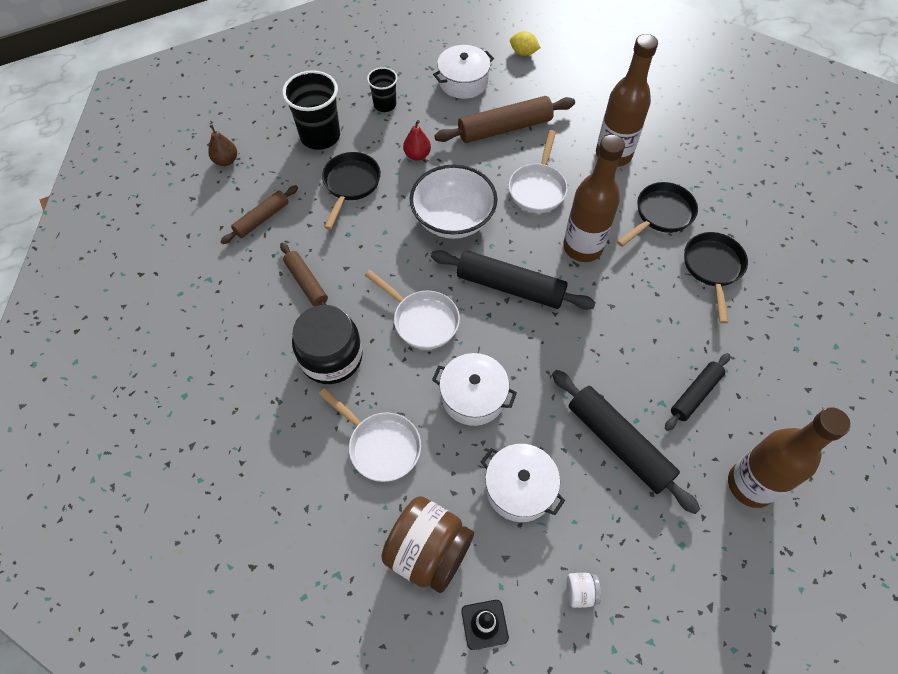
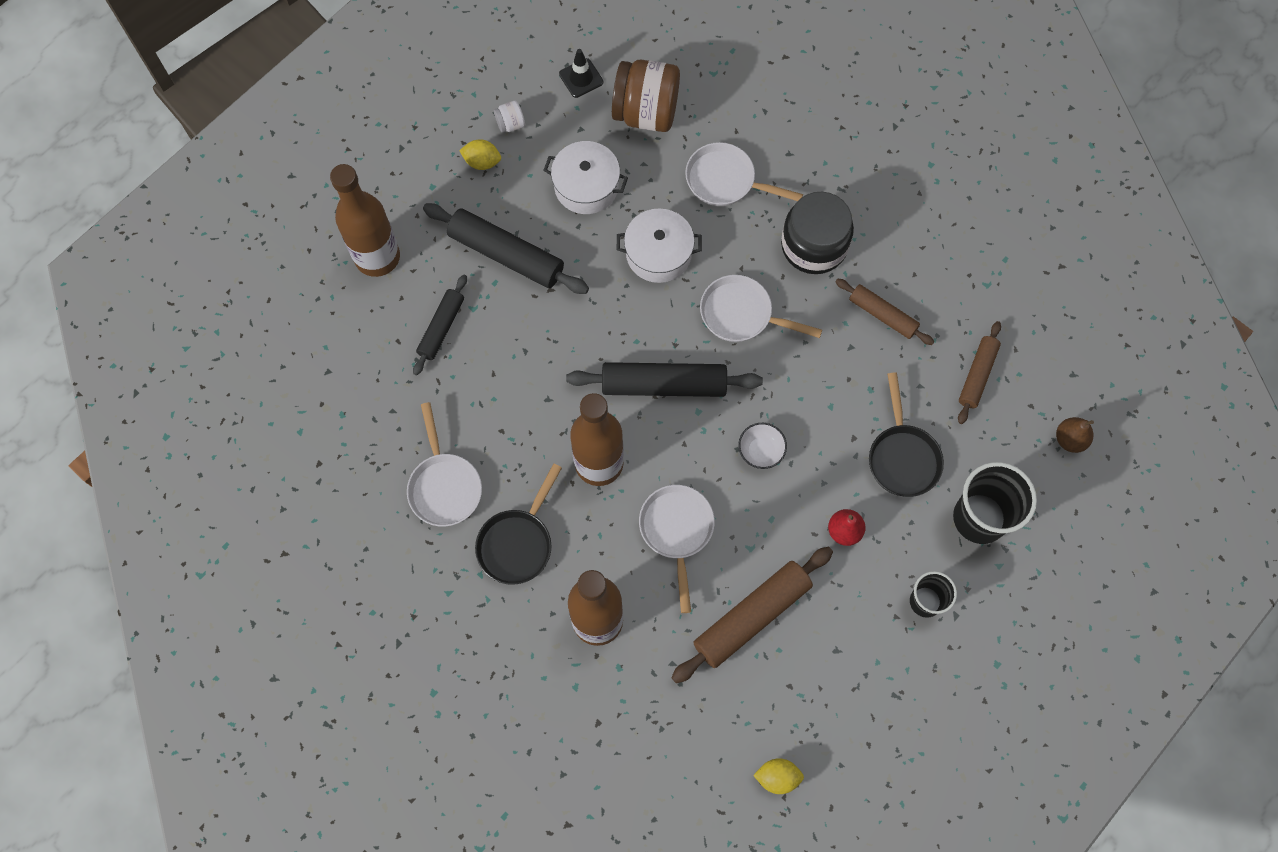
camera: 160 degrees right, 10 degrees up
white bowl [410,165,497,239] -> white bowl [738,423,787,469], size x0.46
white pot [433,45,494,99] -> none
black pan [684,232,748,324] -> white pan [407,402,482,526]
none -> yellow lemon [459,139,501,170]

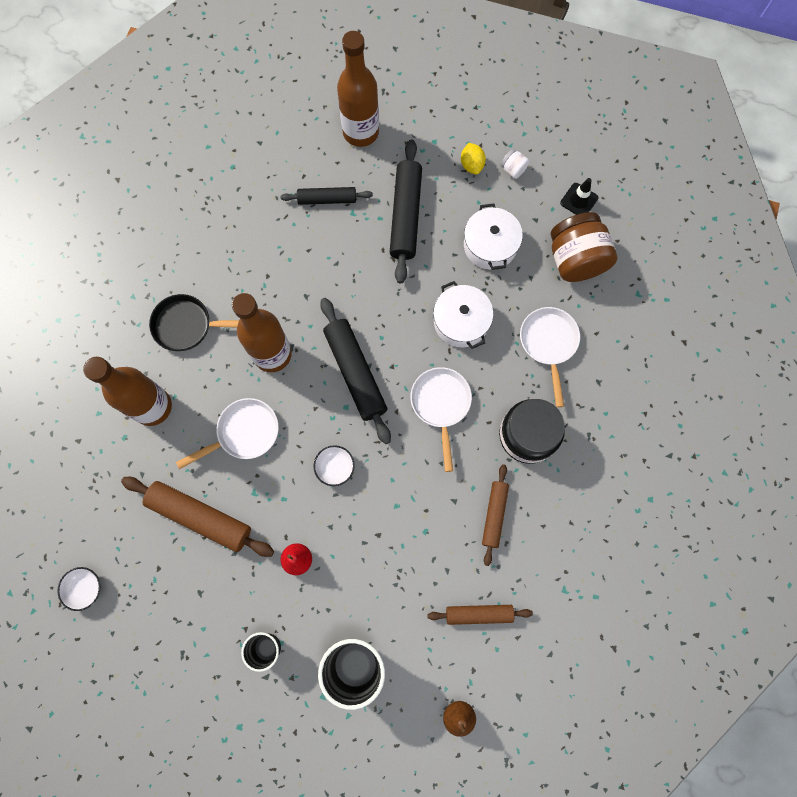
camera: 65 degrees right, 5 degrees up
white pan [407,402,482,526] -> none
yellow lemon [753,758,804,794] -> white bowl [57,567,100,611]
black pan [869,373,944,497] -> none

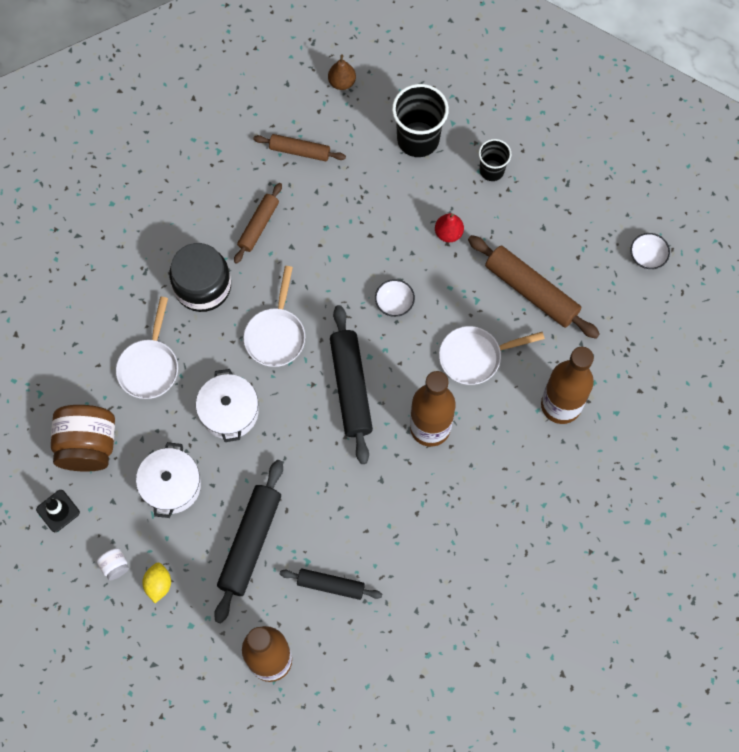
camera: 165 degrees left, 5 degrees down
black pan [149,294,239,351] -> none

